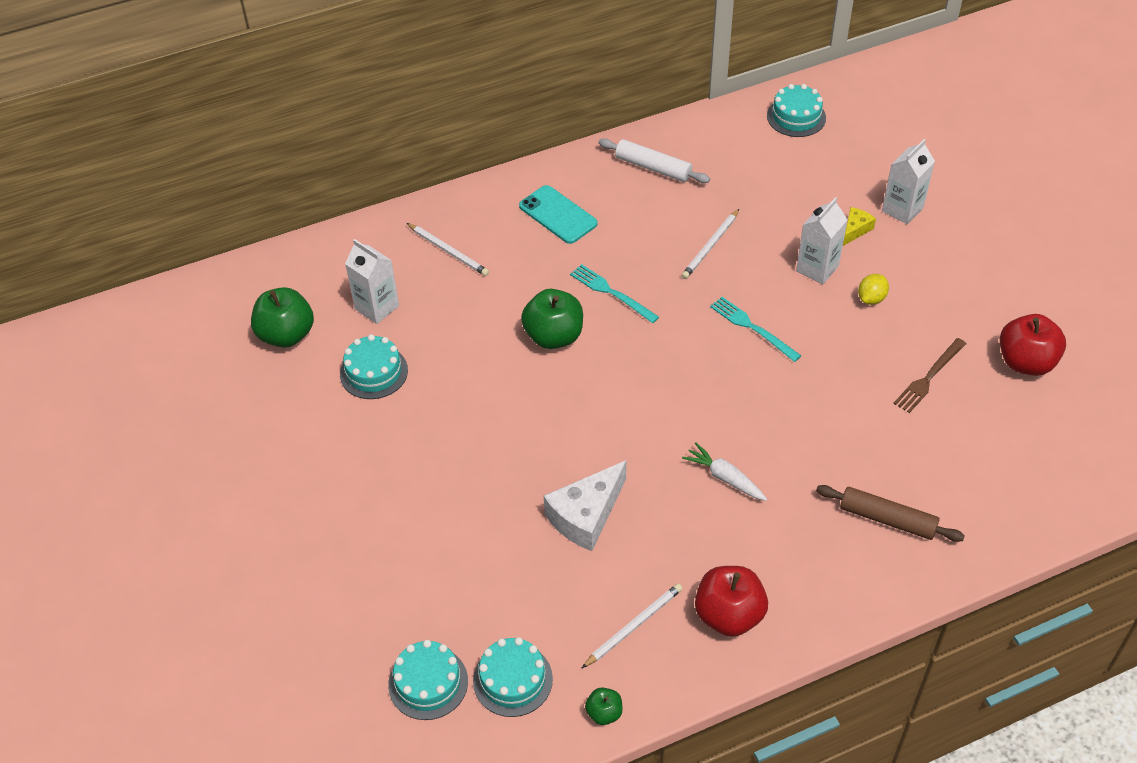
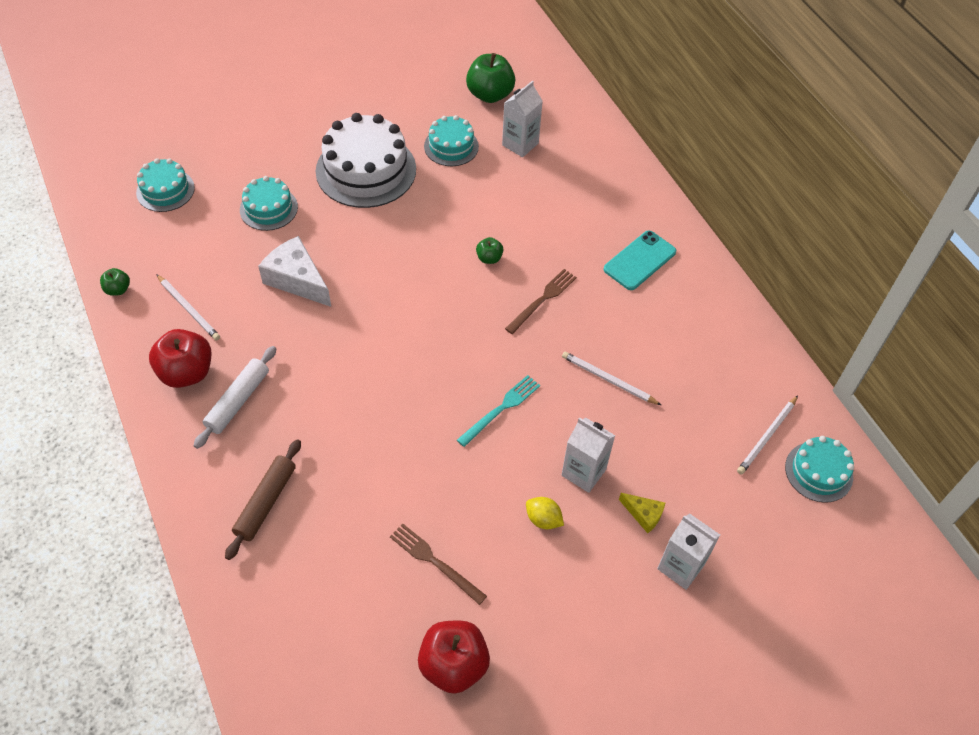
camera: 85 degrees right, 5 degrees up
white pencil [407,223,489,276] -> white pencil moved to [737,395,798,475]
turquoise cake [473,637,553,717] -> turquoise cake moved to [240,176,298,231]
green apple [521,289,583,349] -> green apple [476,237,504,264], size x0.50
turquoise fork [570,264,659,323] -> brown fork [505,269,577,334]
white rolling pin [598,138,710,183] -> white rolling pin moved to [194,346,276,449]
white carrot [682,442,767,501] -> none
none -> white cake [316,113,416,208]

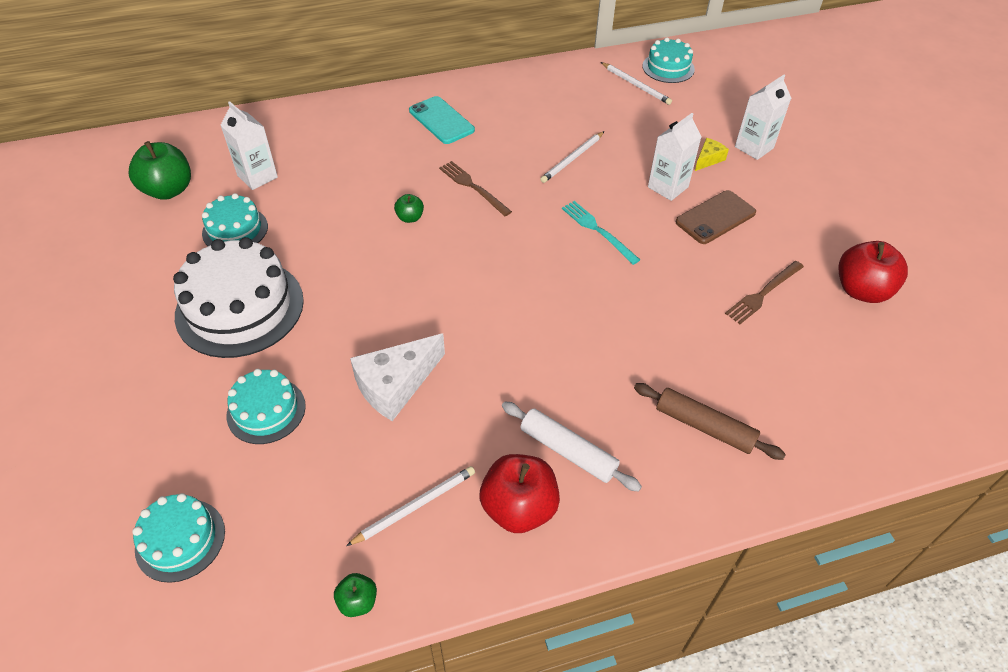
camera: 80 degrees left, 5 degrees down
yellow lemon [526,497,564,529] -> brown phone [676,190,756,244]

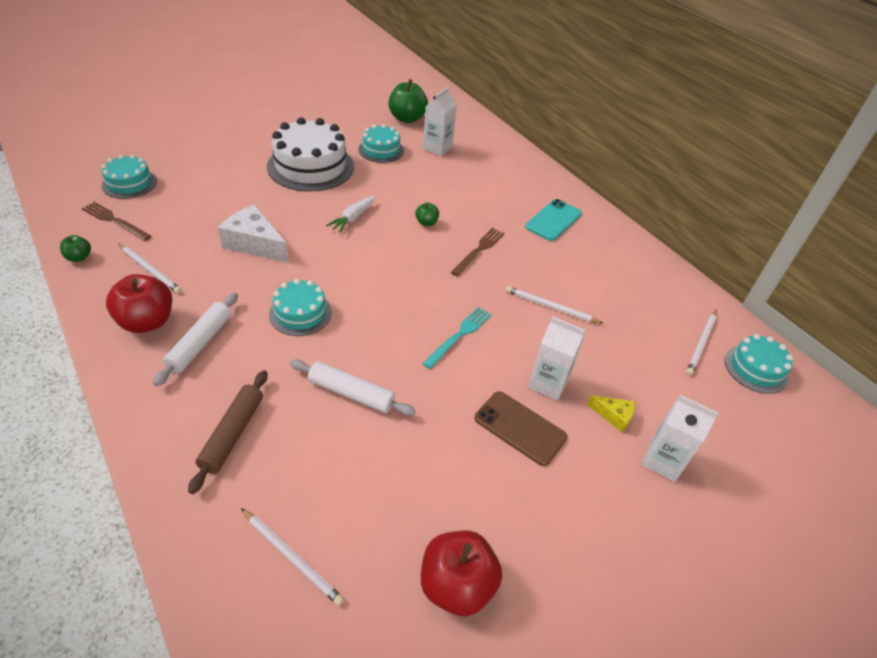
camera: 70 degrees right, 5 degrees down
turquoise cake [227,369,306,444] -> turquoise cake moved to [269,279,332,336]
brown fork [725,261,804,324] -> brown fork moved to [81,202,151,241]
none -> white pencil [241,508,344,606]
none -> white rolling pin [290,359,416,416]
none -> white carrot [326,196,376,233]

